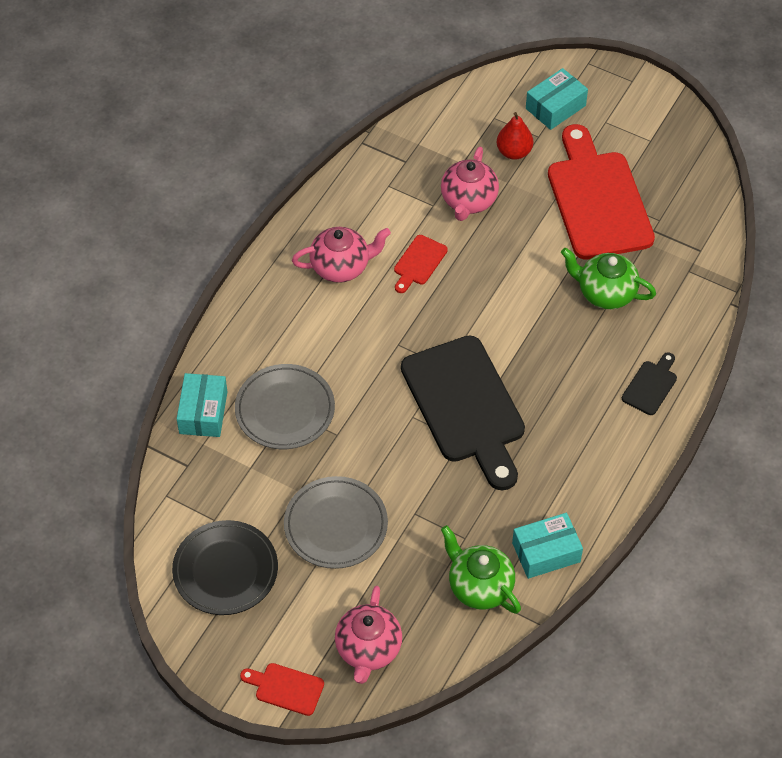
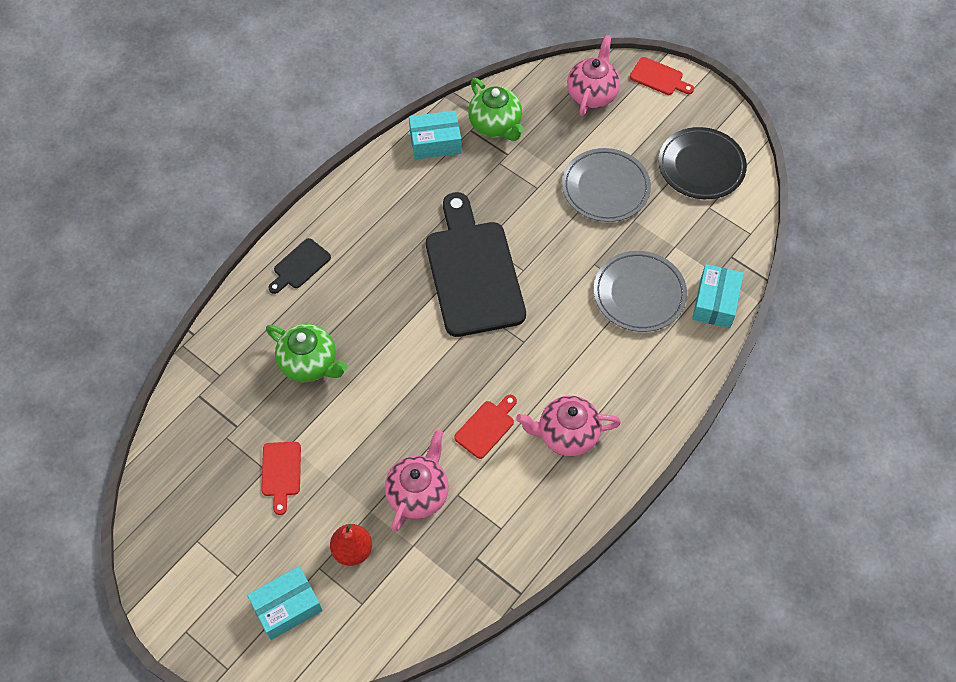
camera: 170 degrees left, 5 degrees up
red cutting board [548,124,655,260] -> red cutting board [261,442,301,515], size x0.43

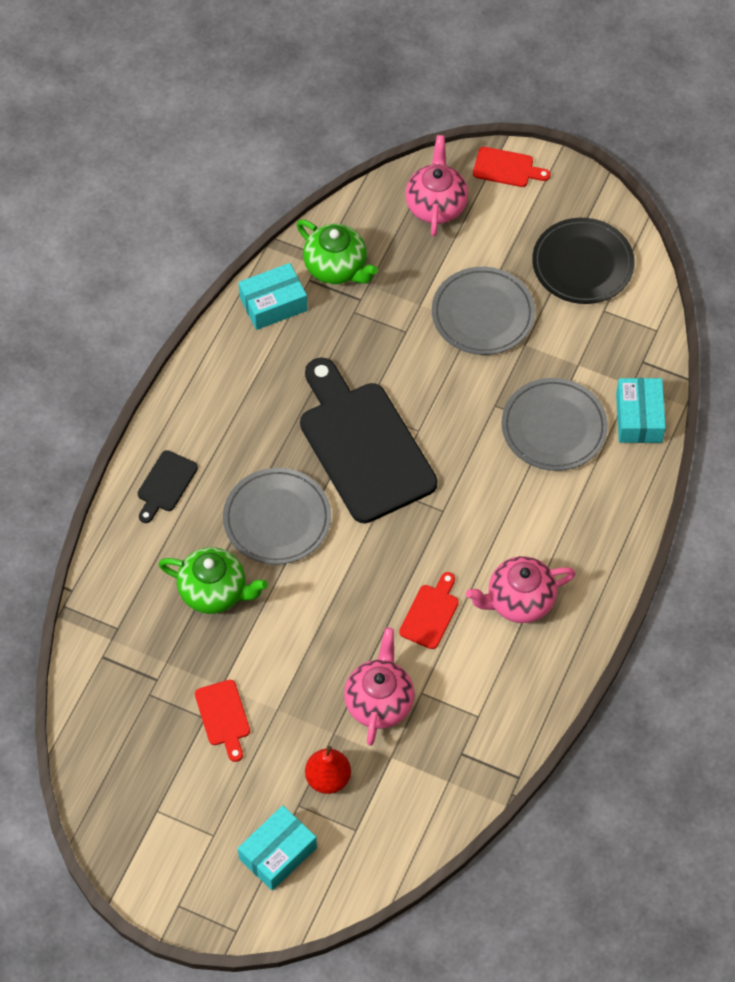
camera: 15 degrees left, 0 degrees up
none -> grey plate [223,468,331,565]

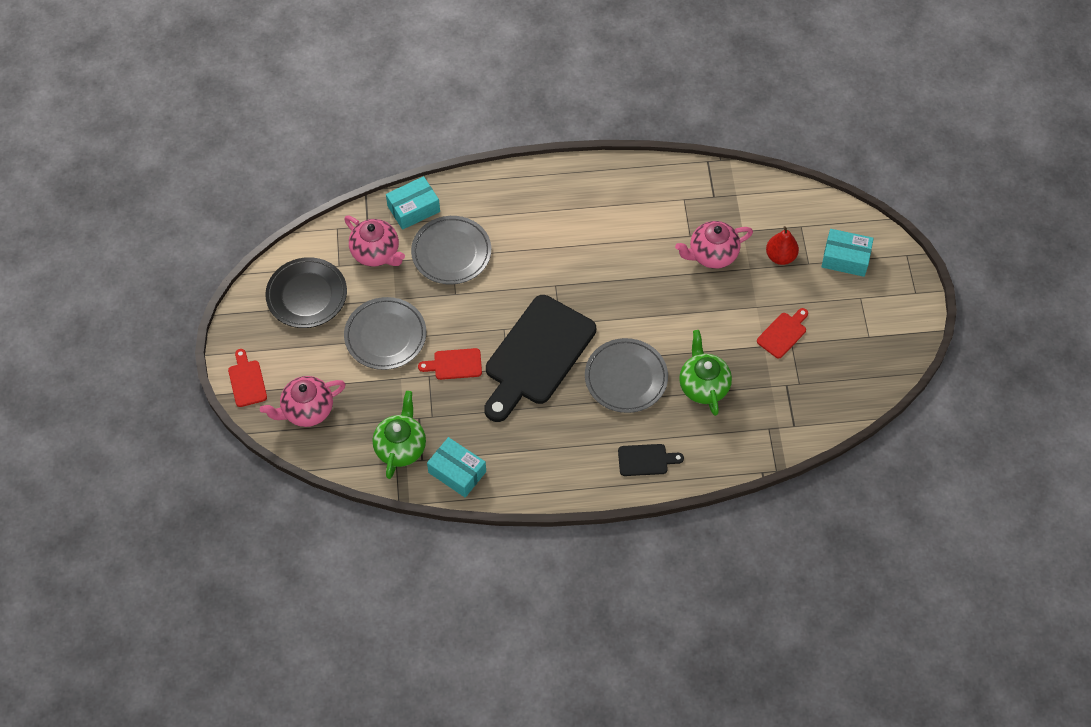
camera: 120 degrees left, 0 degrees up
red cutting board [399,572,459,649] -> red cutting board moved to [418,348,482,380]
pink teapot [466,556,576,623] -> pink teapot moved to [344,216,405,267]

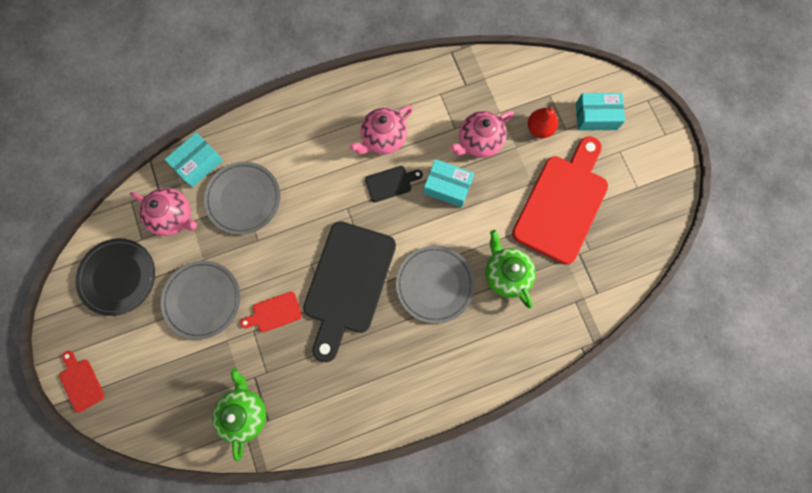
camera: 15 degrees left, 15 degrees up
pink teapot [260,376,346,427] -> pink teapot moved to [349,105,413,154]
turquoise box [427,437,486,498] -> turquoise box moved to [423,159,474,208]
black cutting board [618,444,684,476] -> black cutting board moved to [365,166,423,202]
red cutting board [757,308,808,358] -> red cutting board [512,136,608,265], size x2.33

